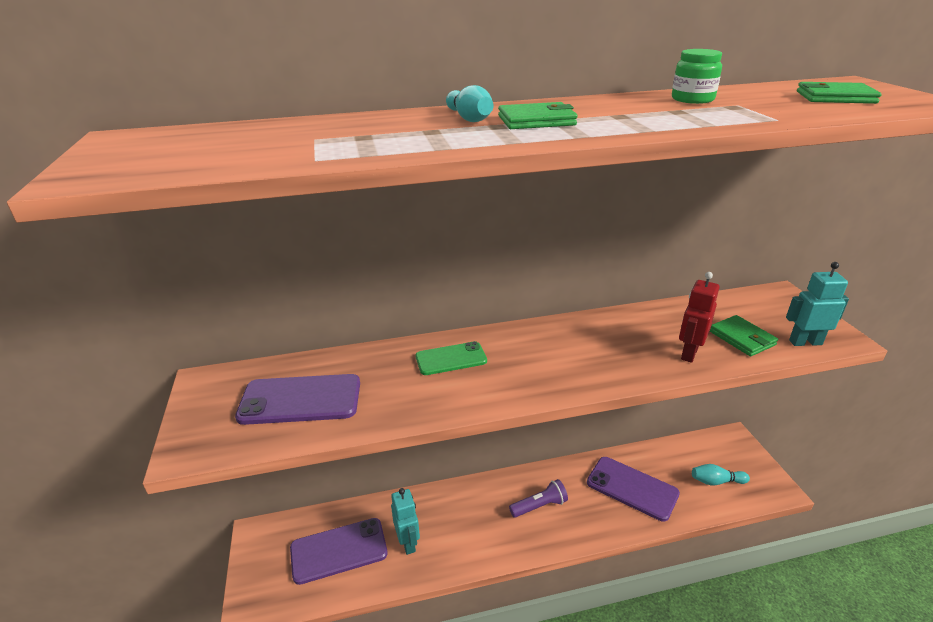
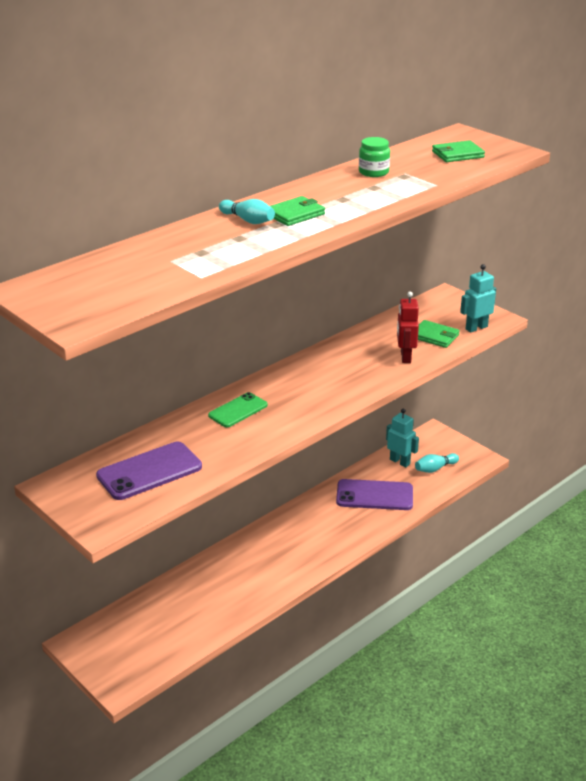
camera: 30 degrees left, 0 degrees up
purple phone [290,518,388,585] -> none
turquoise robot [391,488,420,555] -> turquoise robot moved to [386,409,419,467]
purple flashlight [509,479,568,518] -> none

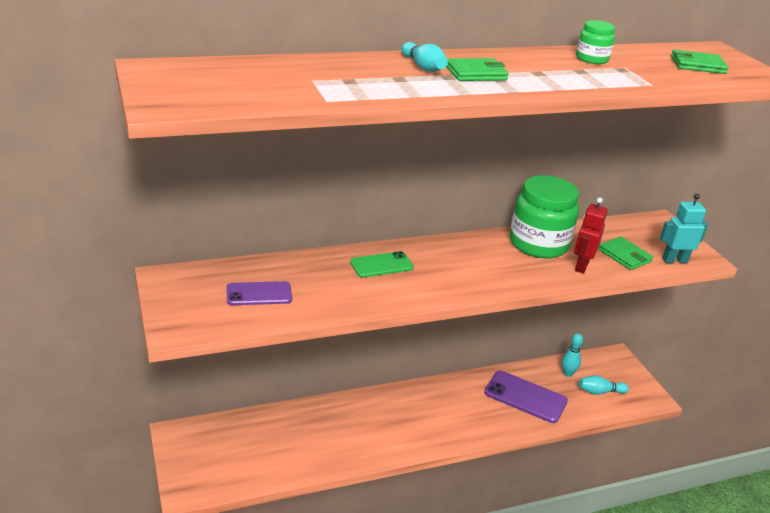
camera: 20 degrees right, 0 degrees up
purple phone [96,442,202,500] -> purple phone [227,281,292,305], size x0.64
turquoise robot [386,409,419,467] -> turquoise bowling pin [562,333,583,377]
none -> green jar [510,175,579,258]

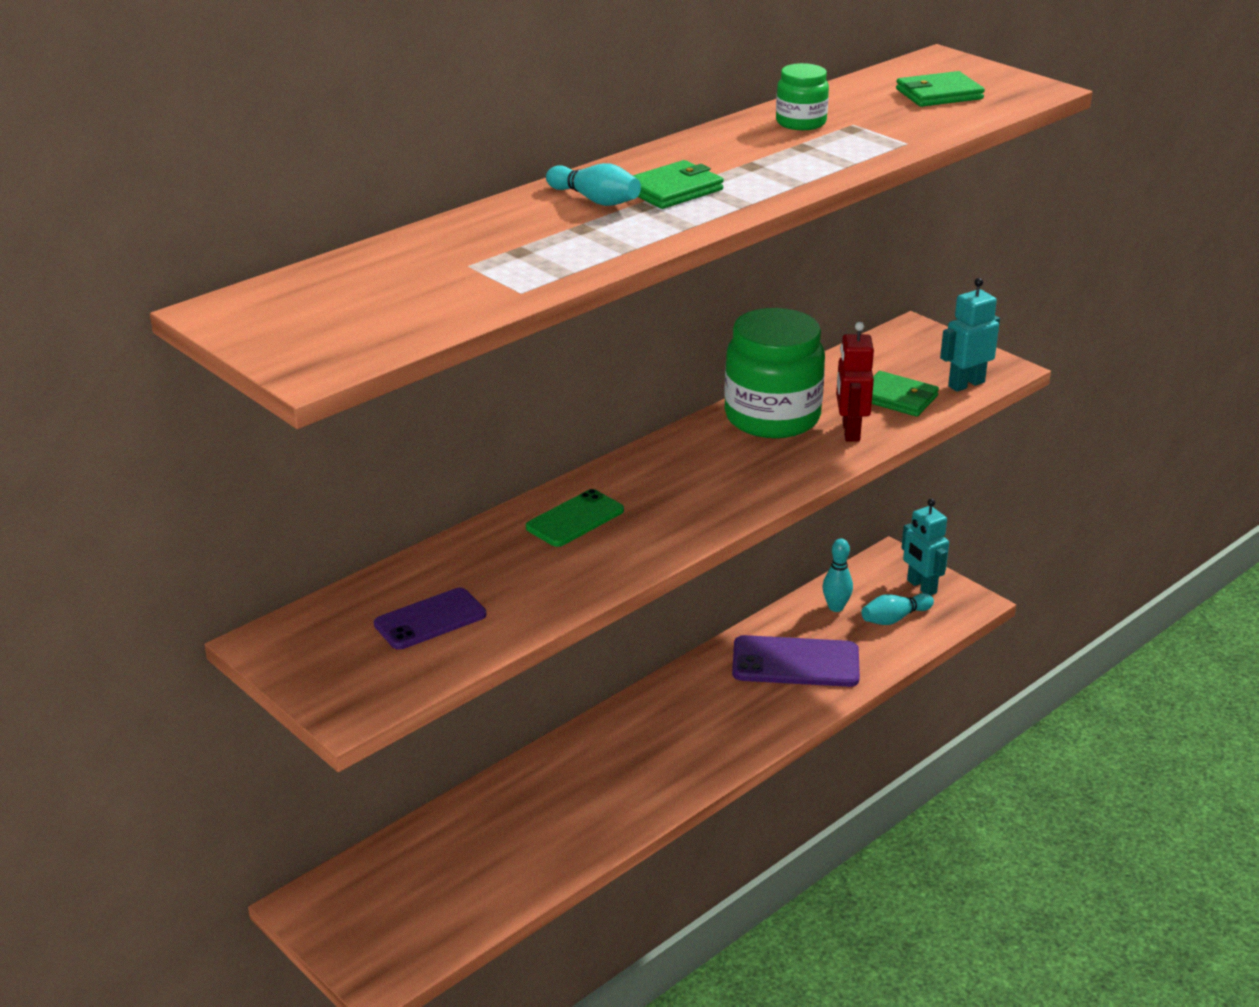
camera: 20 degrees left, 0 degrees up
none -> turquoise robot [901,499,949,595]

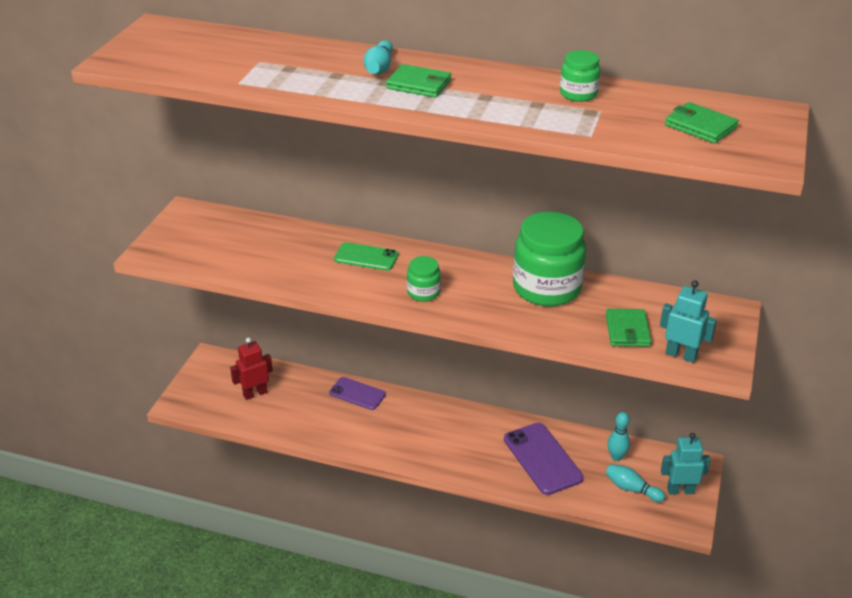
camera: 60 degrees right, 5 degrees up
purple phone [374,588,486,650] -> purple phone moved to [329,377,386,410]
red robot [836,322,874,442] -> red robot moved to [230,338,273,400]
turquoise robot [901,499,949,595] -> turquoise robot turned 60 degrees clockwise [661,433,711,494]
none -> green jar [407,256,441,302]

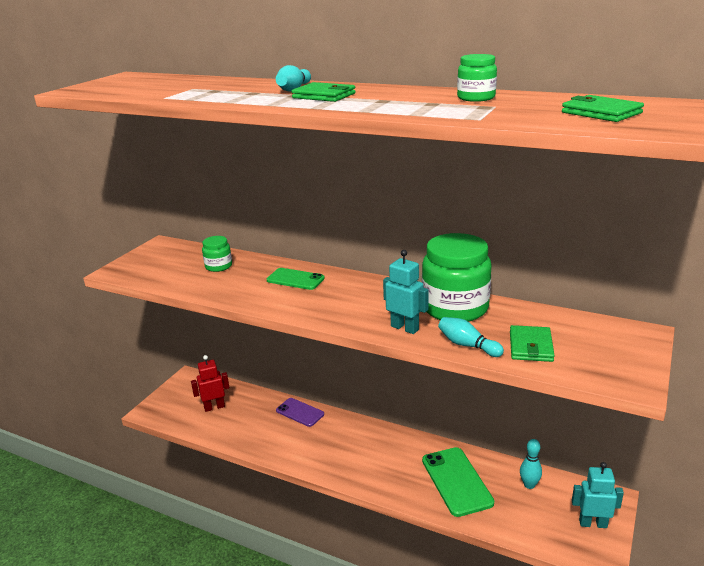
camera: 10 degrees right, 10 degrees down
green jar [407,256,441,302] -> green jar moved to [202,236,232,272]
purple phone [504,423,584,495] -> green phone [422,447,494,517]
turquoise bowling pin [605,464,665,502] -> turquoise bowling pin moved to [438,317,504,357]
turquoise robot [660,280,717,363] -> turquoise robot moved to [383,250,429,334]

